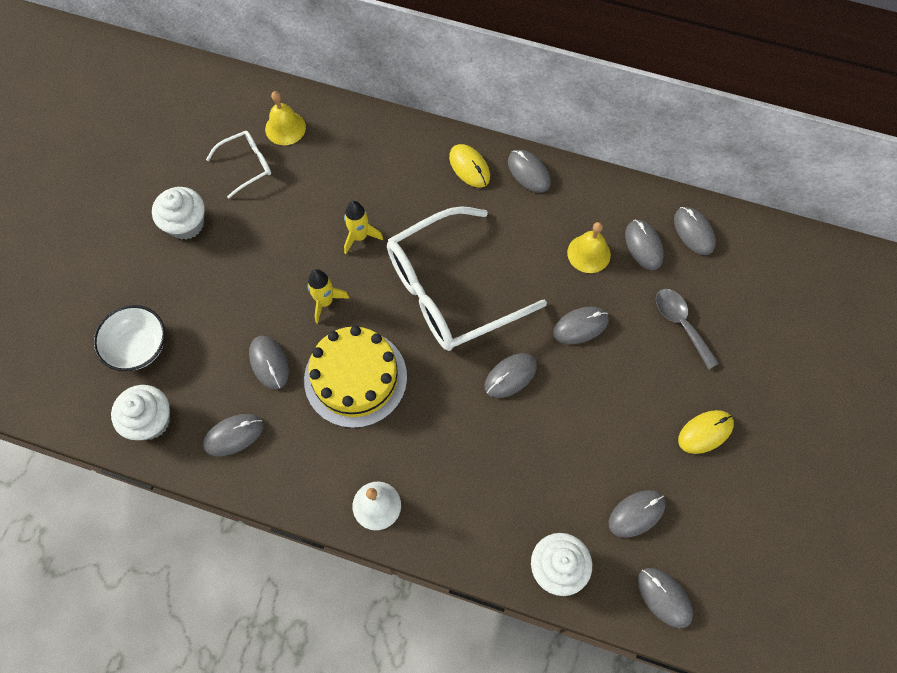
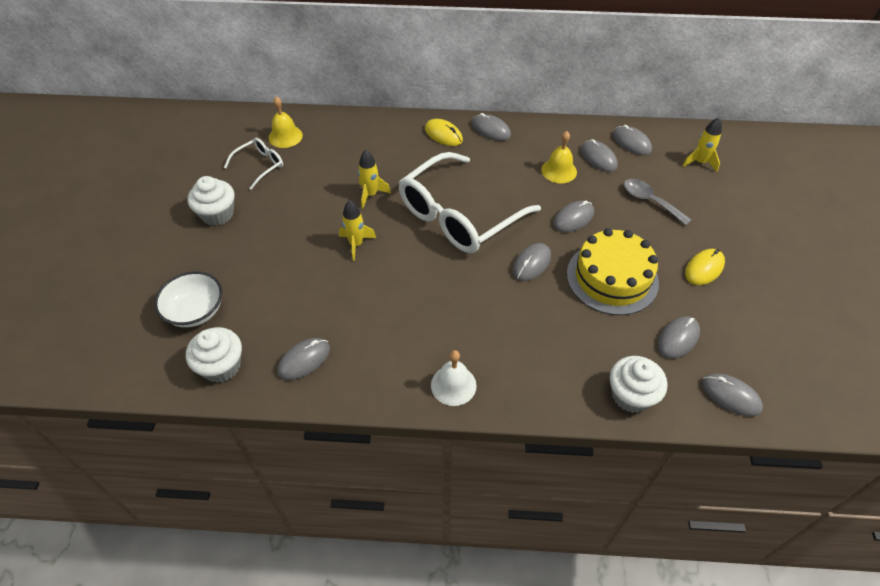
camera: 15 degrees left, 15 degrees down
grey mouse [249,336,289,390] -> none
yellow cake [304,326,407,428] -> yellow cake moved to [567,228,659,315]
none -> yellow rocket [683,117,722,172]

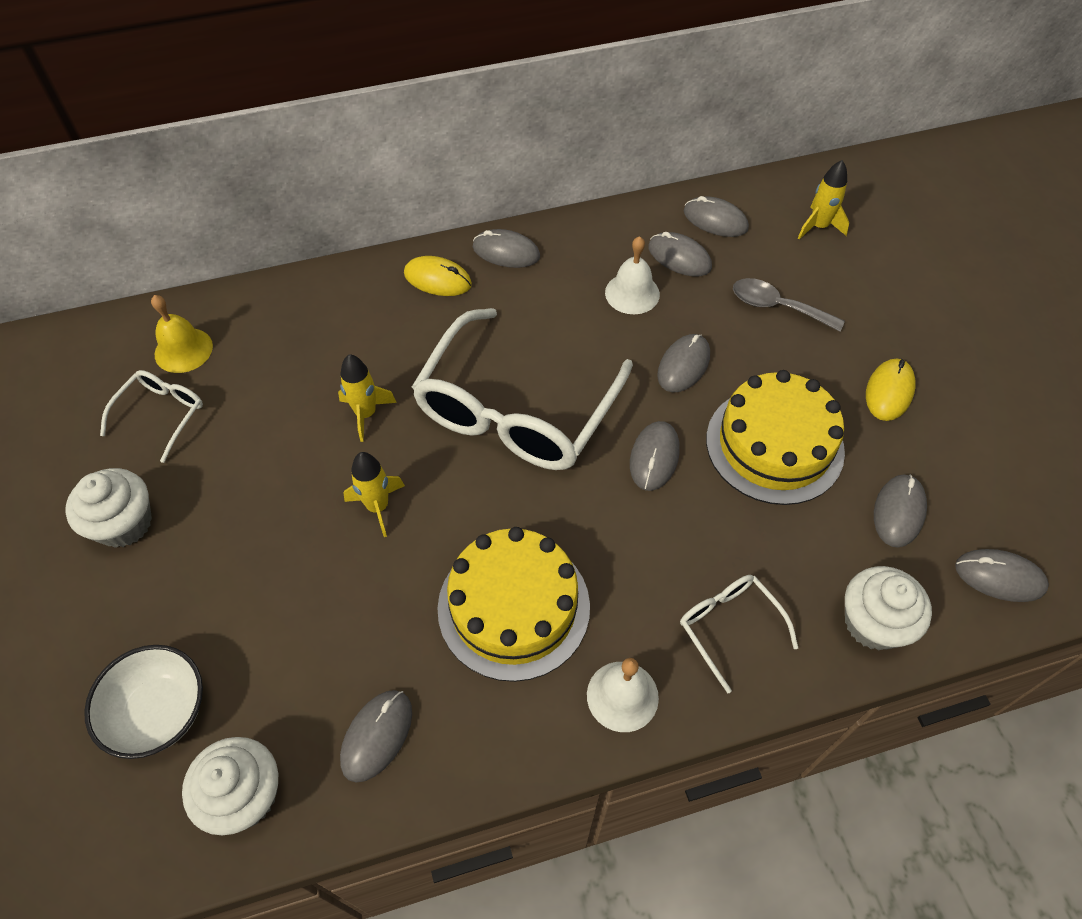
camera: 20 degrees left, 5 degrees up
yellow bell [541,131,577,183] -> white bell [605,236,660,314]
none -> yellow cake [438,527,590,682]
none -> white glasses [680,575,798,694]

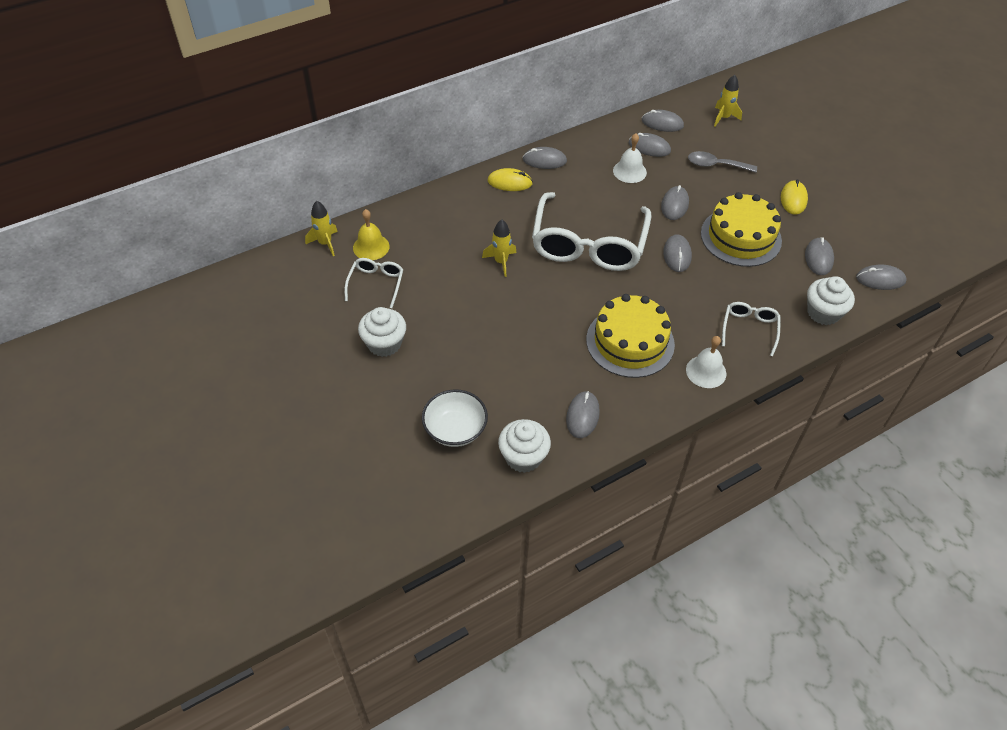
camera: 15 degrees left, 5 degrees down
yellow rocket [344,452,405,537] -> yellow rocket moved to [305,201,338,256]
white glasses [680,575,798,694] -> white glasses turned 60 degrees clockwise [722,302,780,356]

